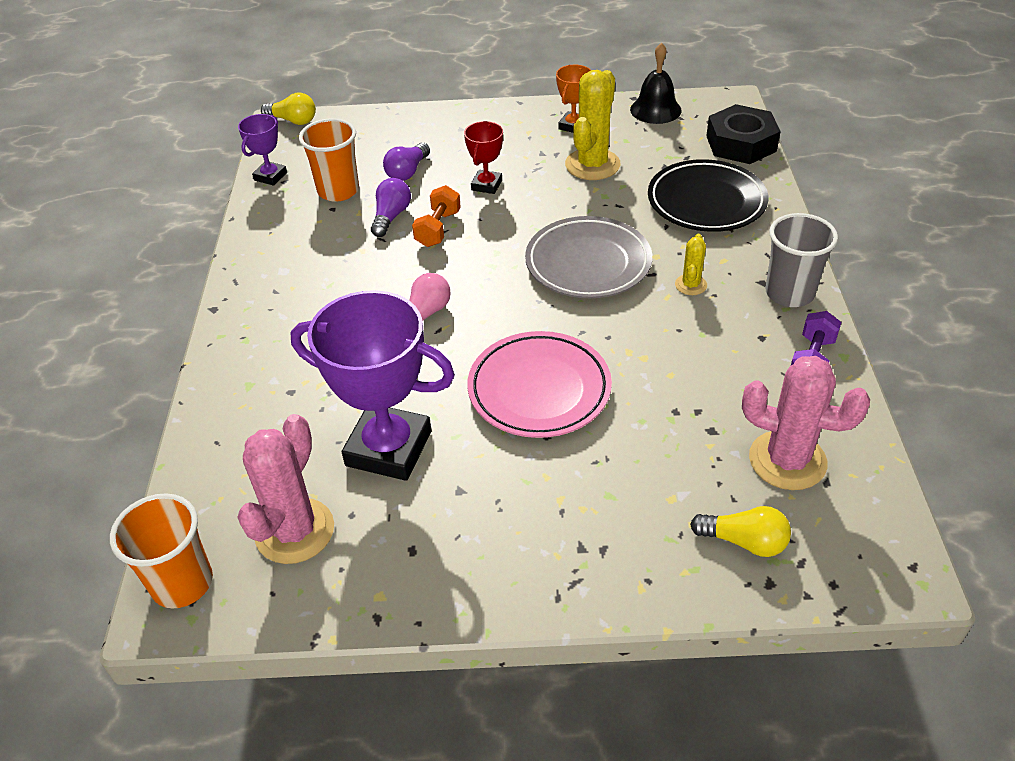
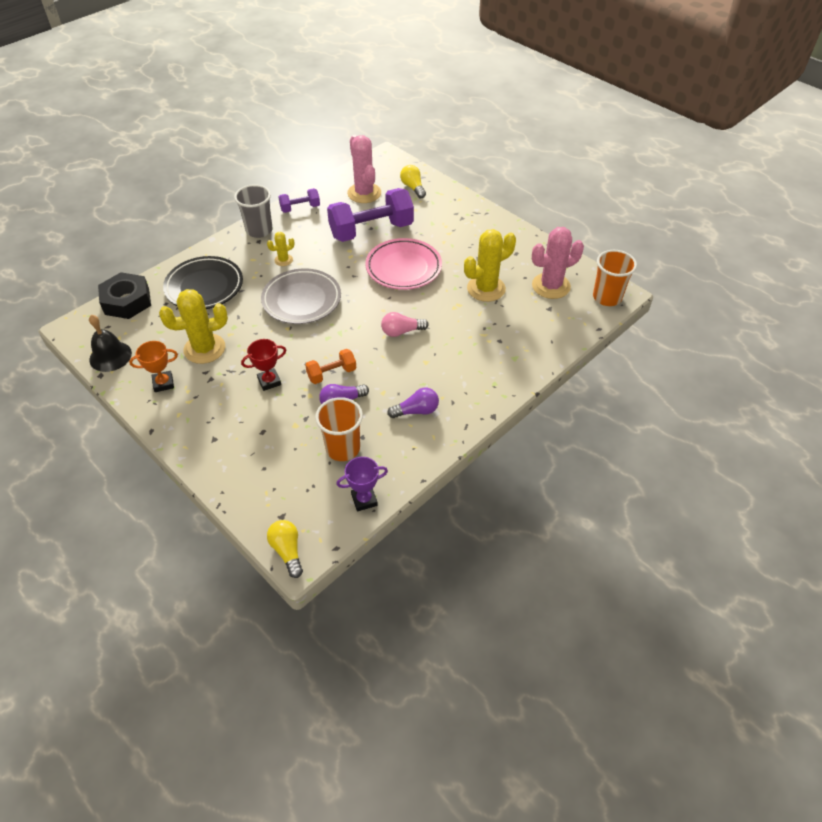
camera: 135 degrees left, 5 degrees up
purple trophy [290,290,455,481] -> yellow cactus [464,229,516,302]
purple light bulb [383,143,430,181] -> purple light bulb moved to [387,388,439,418]
none -> purple dumbbell [327,188,414,242]

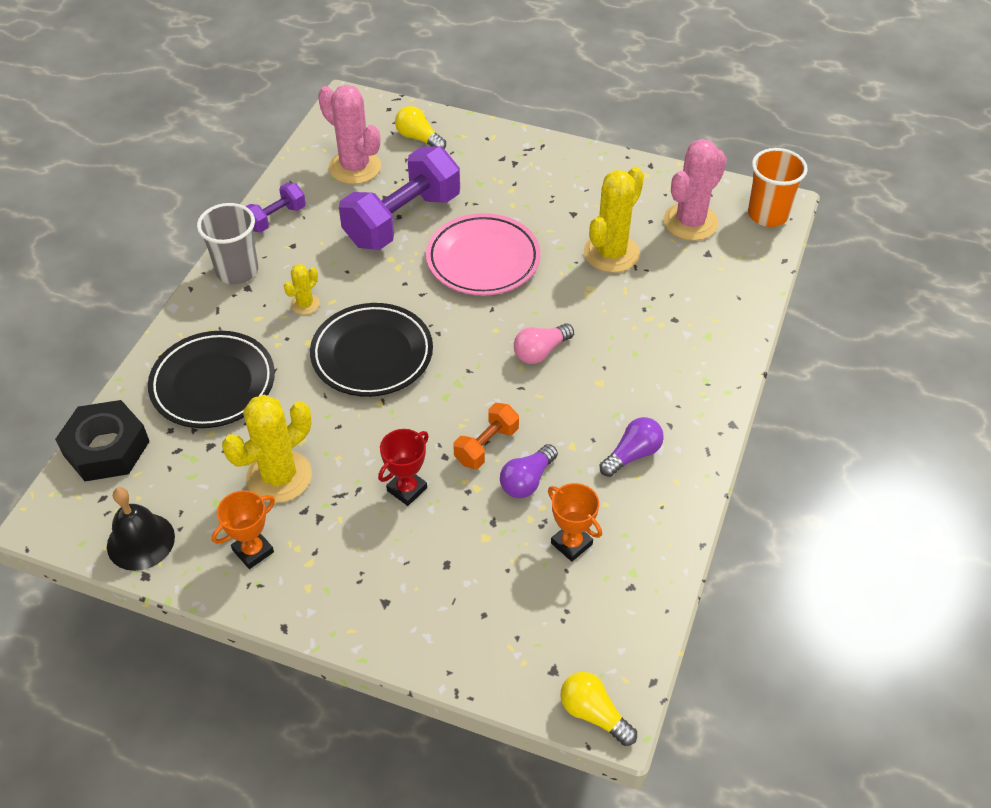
camera: 25 degrees left, 0 degrees up
grey plate [261,269,341,324] -> black plate [310,303,433,397]
orange cup [315,397,363,461] -> orange trophy [548,483,602,562]
purple trophy [336,457,388,511] -> none

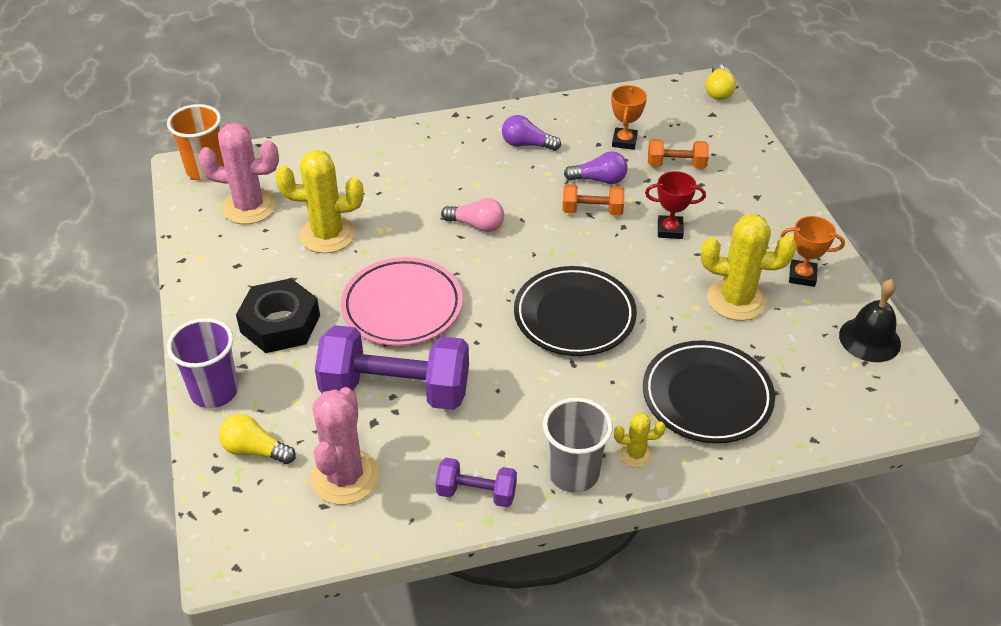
camera: 125 degrees left, 5 degrees down
black nut [55,400,150,481] -> black nut moved to [236,278,320,353]
yellow cactus [284,264,320,315] -> yellow cactus moved to [614,412,666,468]
yellow light bulb [395,106,446,149] -> yellow light bulb turned 105 degrees clockwise [219,414,296,464]
none -> purple cup [167,318,238,408]
none -> orange dumbbell [648,139,709,169]

